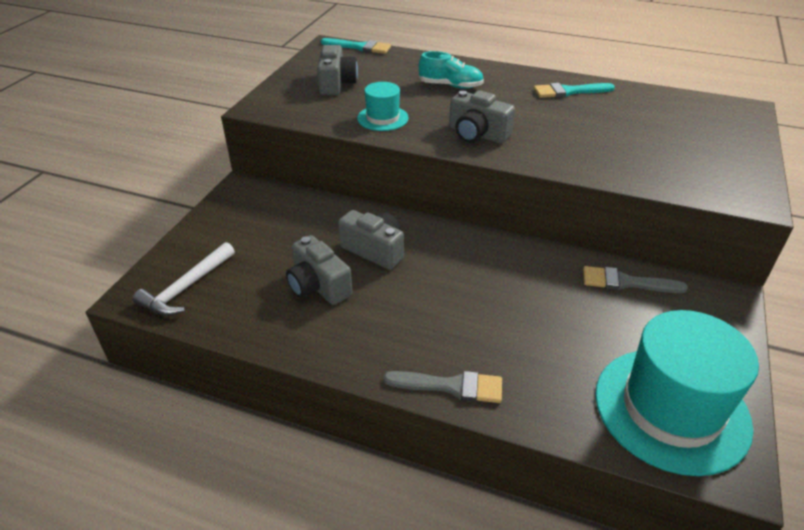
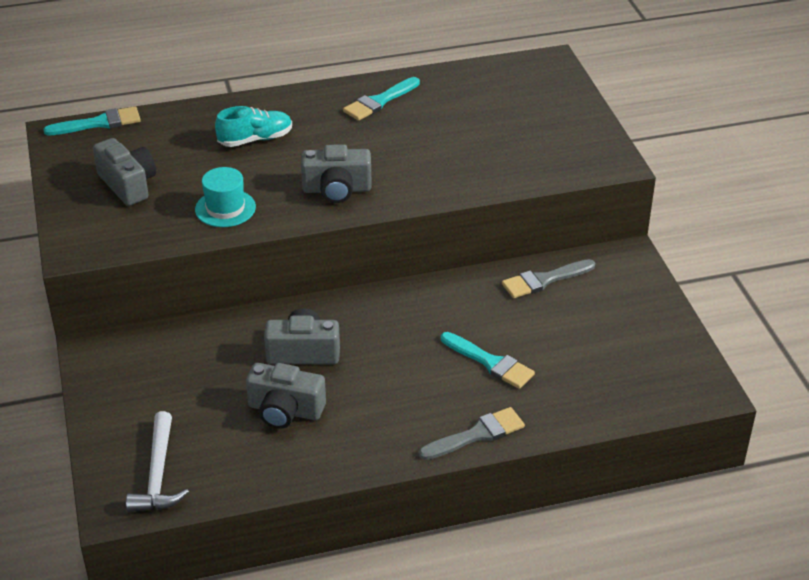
camera: 35 degrees left, 0 degrees up
turquoise hat [595,310,759,476] -> none
none -> turquoise brush [441,332,535,389]

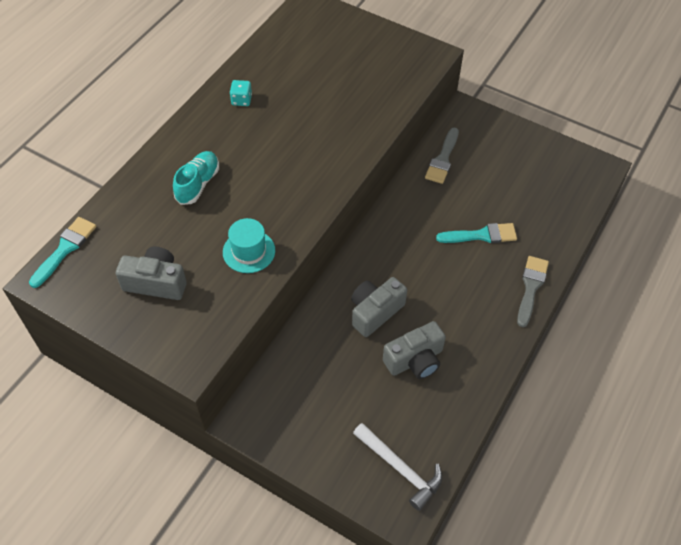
camera: 45 degrees left, 15 degrees up
grey camera [301,144,372,203] -> none
turquoise brush [343,77,420,121] -> turquoise dice [230,80,252,106]

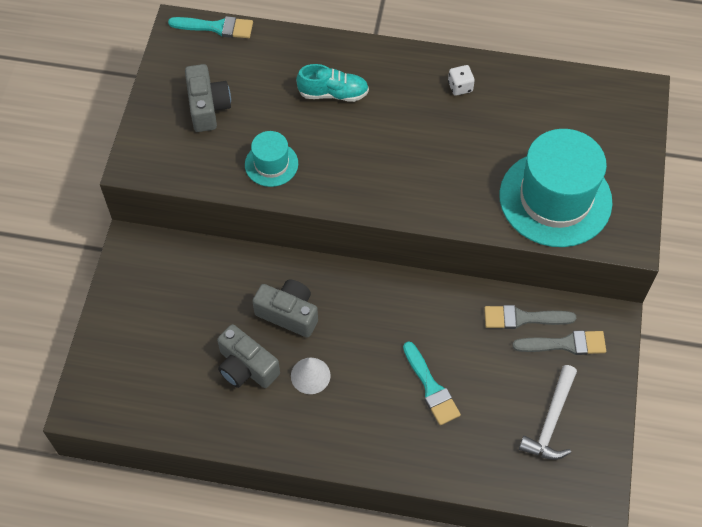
camera: 70 degrees right, 5 degrees up
turquoise dice [230,80,252,106] -> white dice [448,65,475,96]
white hammer [353,423,442,511] -> white hammer moved to [519,365,577,460]
grey brush [517,256,549,327] -> grey brush moved to [512,330,606,355]
none -> white cone [291,358,331,394]
none -> turquoise hat [500,129,613,247]

